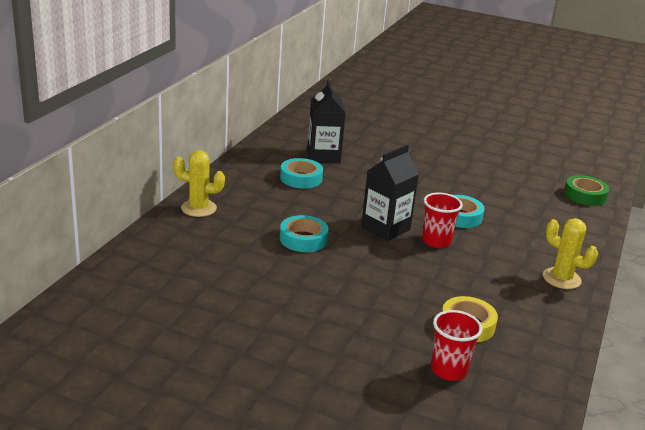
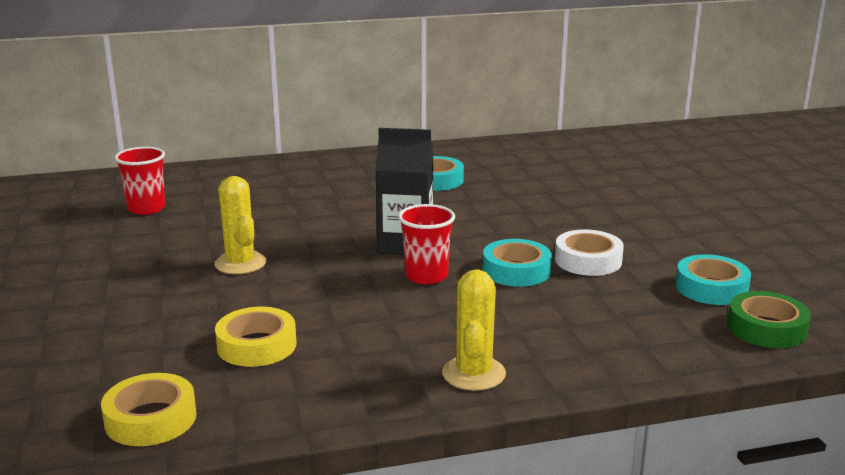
camera: 55 degrees right, 5 degrees down
yellow cactus [173,150,225,217] -> yellow cactus moved to [214,176,267,274]
turquoise tape [280,215,329,252] -> turquoise tape moved to [675,254,751,305]
black carton [307,80,346,163] -> none
red cup [431,310,482,381] -> red cup moved to [114,147,165,215]
none -> yellow tape [101,373,197,446]
none -> white tape [555,230,624,276]

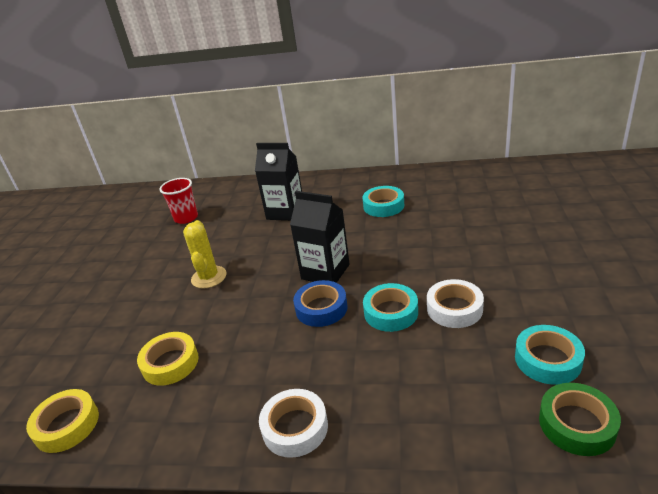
camera: 25 degrees right, 10 degrees up
red cup [398,204,455,284] -> blue tape [293,280,348,327]
yellow cactus [442,269,506,391] -> white tape [259,389,328,458]
none -> black carton [255,143,302,221]

